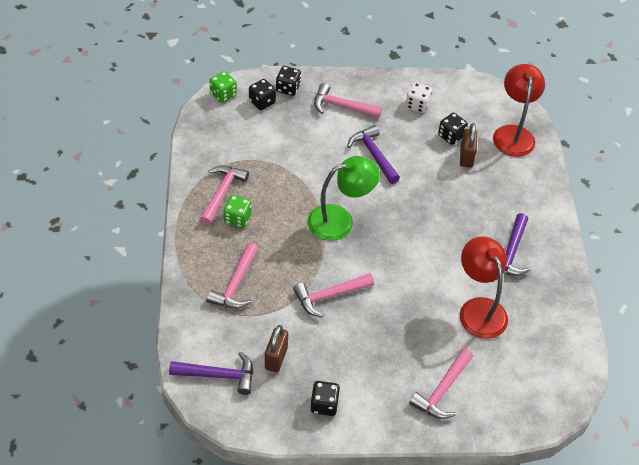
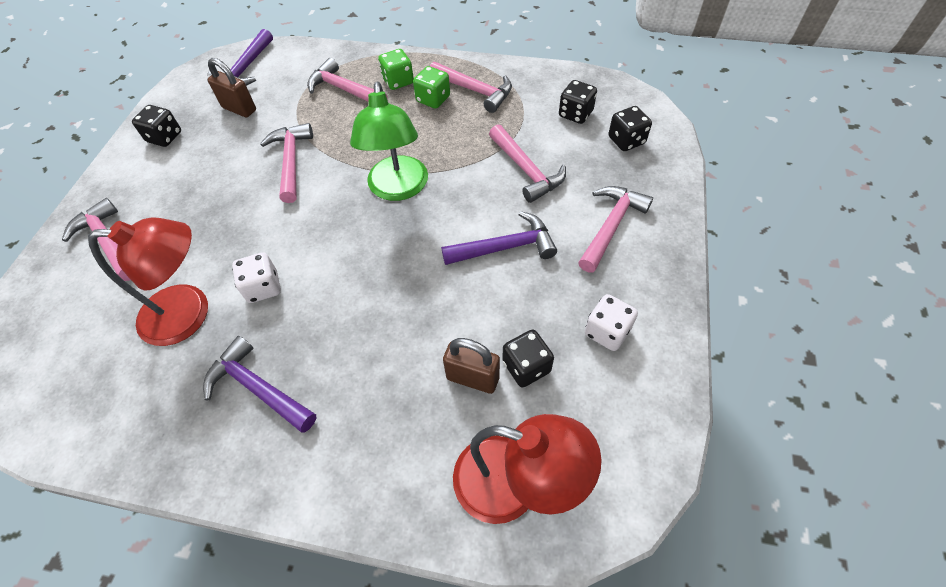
camera: 110 degrees right, 5 degrees up
green dice [209,71,237,103] -> green dice moved to [378,49,414,90]
black dice [276,66,301,96] -> black dice moved to [559,80,597,124]
none -> white dice [232,252,281,303]
none -> pink hammer [489,124,566,203]

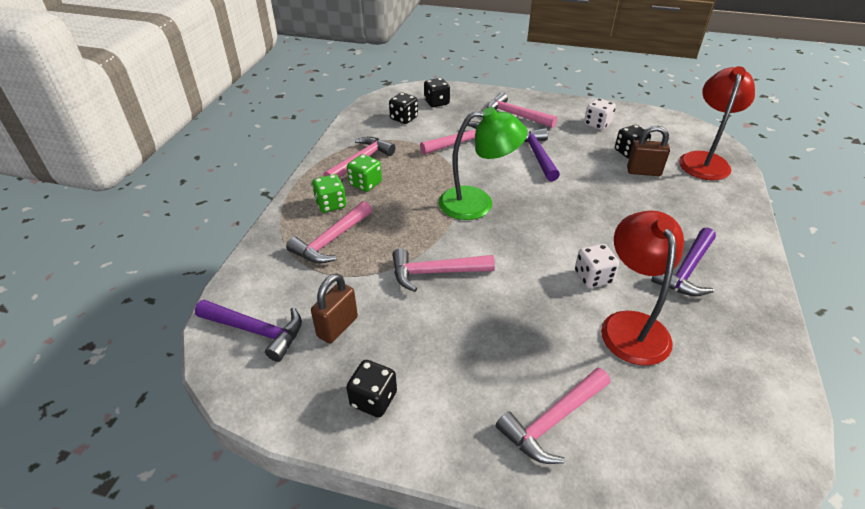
camera: 90 degrees left, 15 degrees down
brown padlock [443,338,500,394] -> brown padlock turned 75 degrees clockwise [627,126,670,176]

